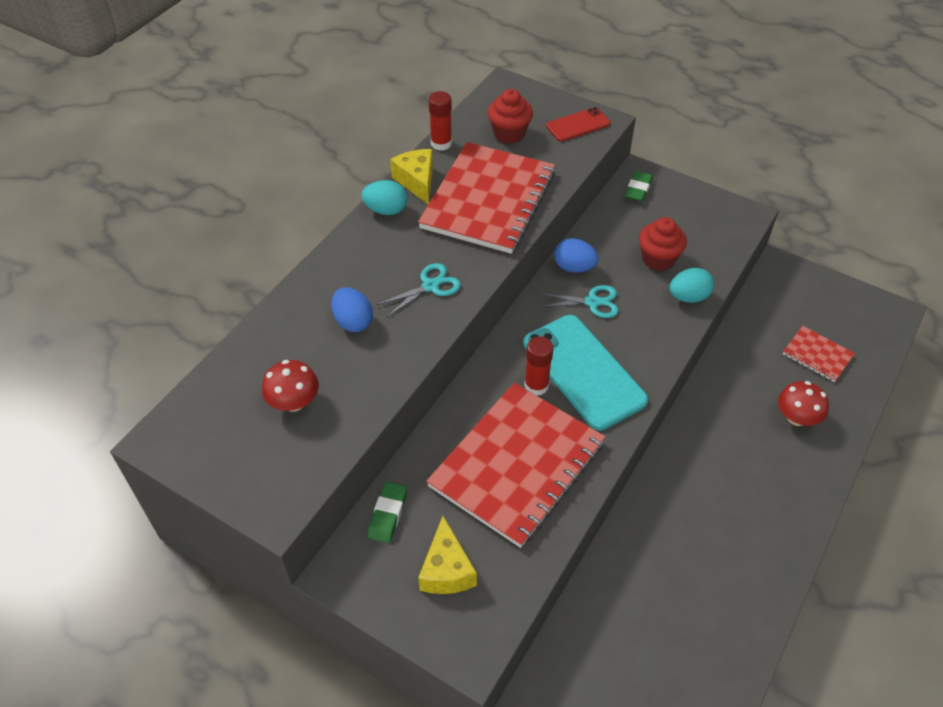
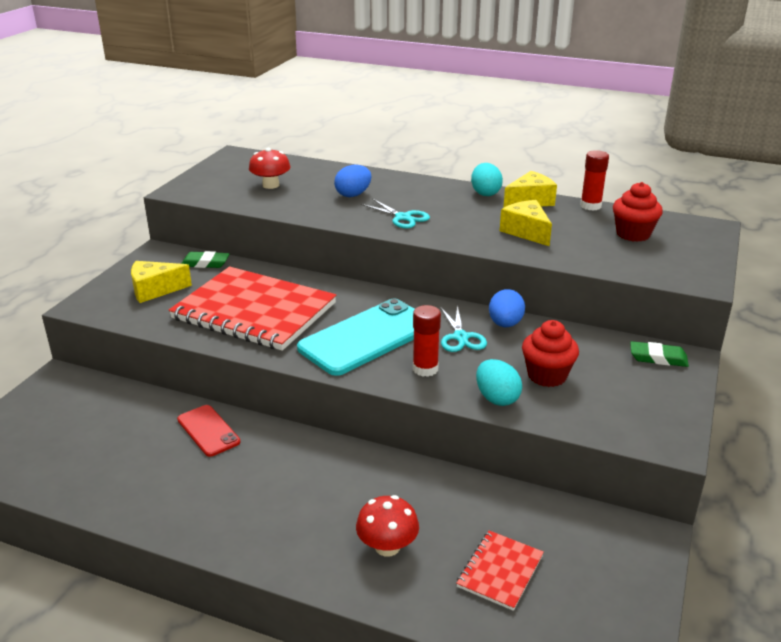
camera: 80 degrees right, 20 degrees down
red notebook [418,142,555,254] -> yellow cheese [500,200,552,246]
red glue stick [524,336,554,396] -> red glue stick moved to [413,305,441,377]
red phone [546,107,610,142] -> red phone moved to [177,405,241,457]

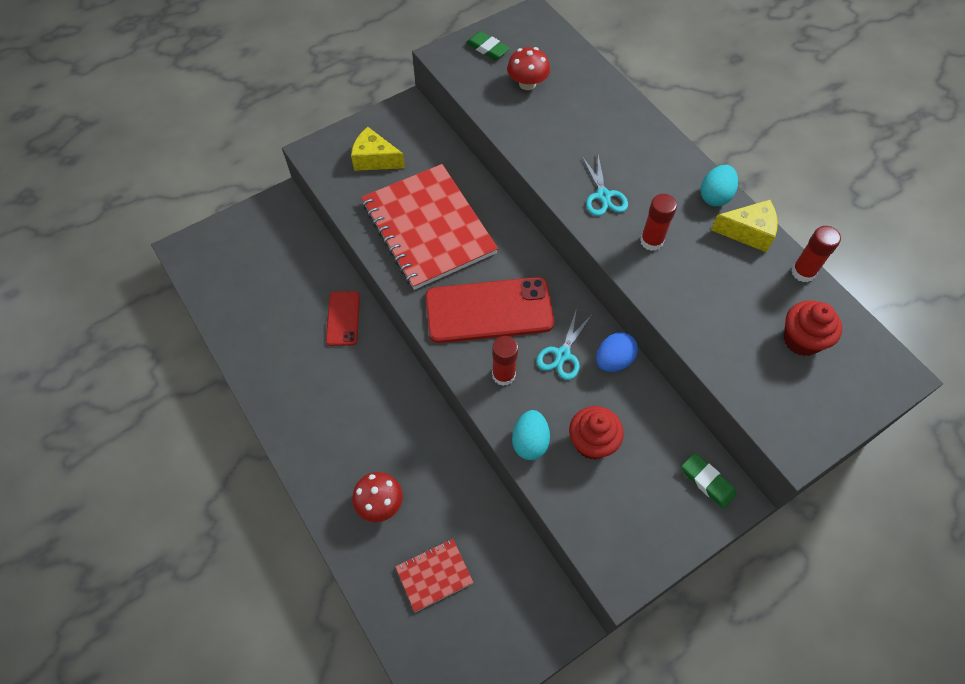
camera: 35 degrees right, 30 degrees up
green eraser [181,251,230,268] -> green eraser moved to [466,31,510,60]
turquoise phone [297,299,415,376] -> red phone [425,277,554,343]
blue egg [334,165,371,197] -> none
yellow cheese [500,200,552,246] -> none
none -> red glue stick [640,194,677,251]

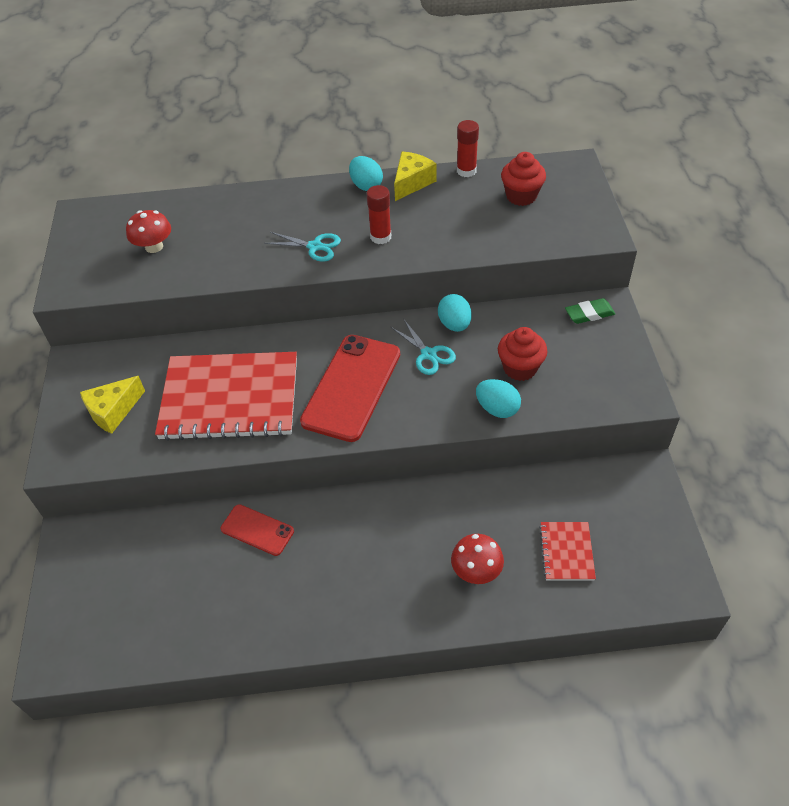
camera: 60 degrees left, 10 degrees down
green eraser [466,31,510,60] -> none
red glue stick [492,336,518,386] -> none
blue egg [596,332,638,372] -> turquoise egg [438,294,472,332]

